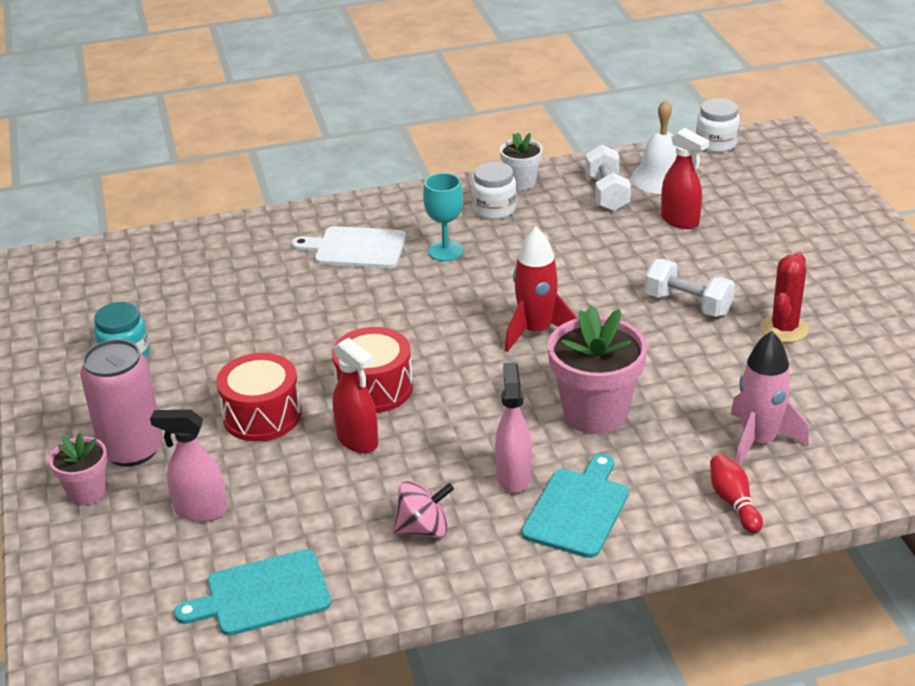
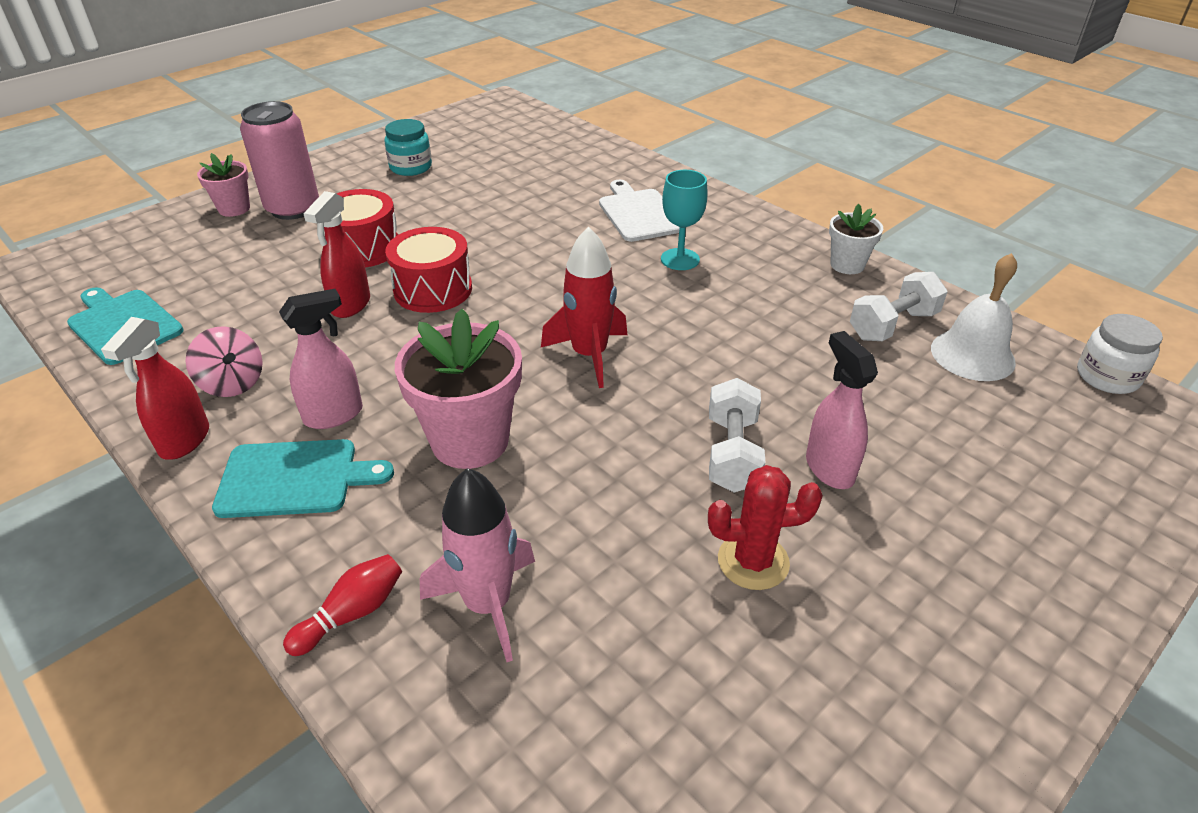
camera: 60 degrees right, 5 degrees up
pink spray bottle [150,409,227,522] -> pink spray bottle moved to [806,331,878,489]
white jar [472,162,517,219] -> none
red spray bottle [661,128,709,229] -> red spray bottle moved to [101,317,209,460]

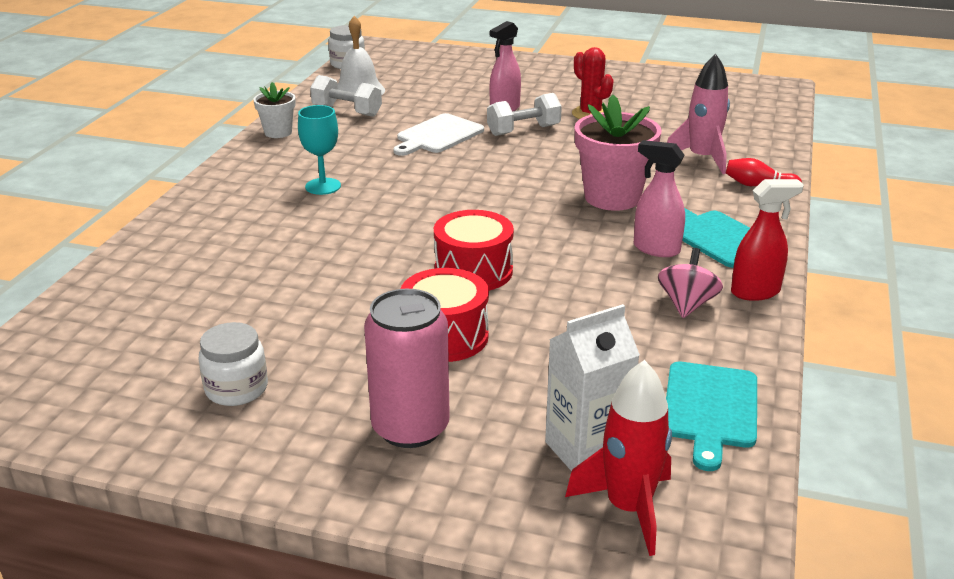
camera: 120 degrees left, 10 degrees down
pink flower pot [197,153,250,217] -> none
red spray bottle [303,191,370,318] -> none
turquoise jar [384,119,432,176] -> white jar [198,322,268,406]
red rocket [541,227,627,388] -> red rocket moved to [565,360,672,556]
white cutting board [599,180,680,242] -> white cutting board moved to [393,113,484,156]
none -> white carton [545,304,640,471]

